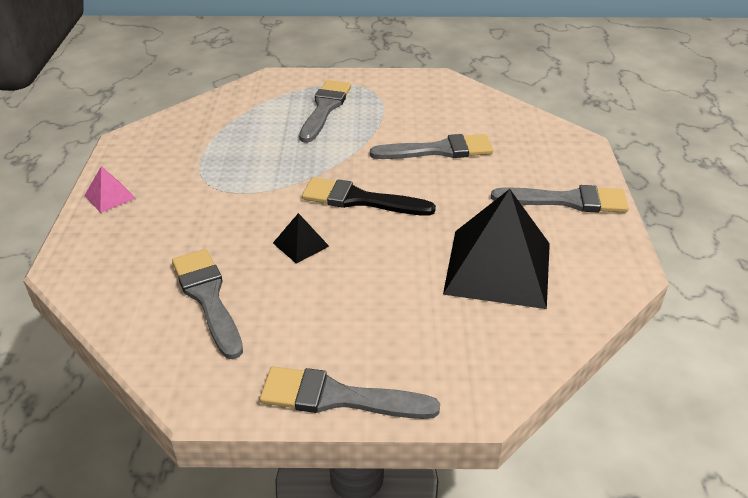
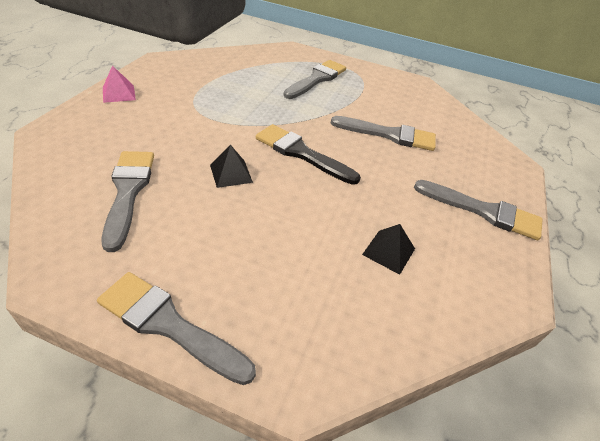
camera: 15 degrees right, 5 degrees up
black pyramid [443,189,550,309] -> black pyramid [362,224,415,275], size x0.43

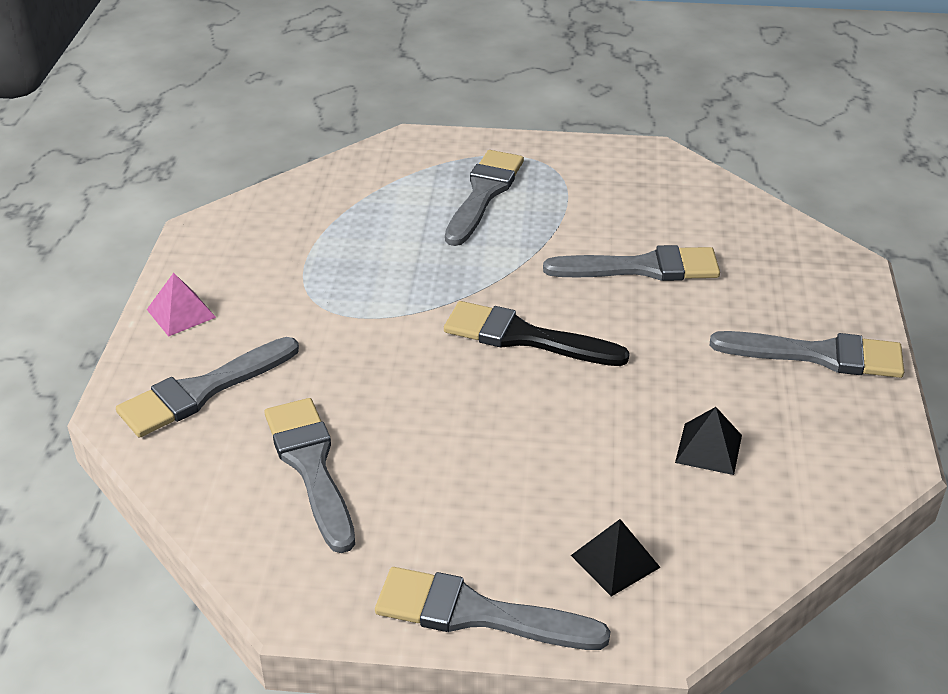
camera: 10 degrees left, 5 degrees down
black pyramid [210,145,253,188] -> black pyramid moved to [571,519,661,597]
none -> grey brush [116,337,299,437]

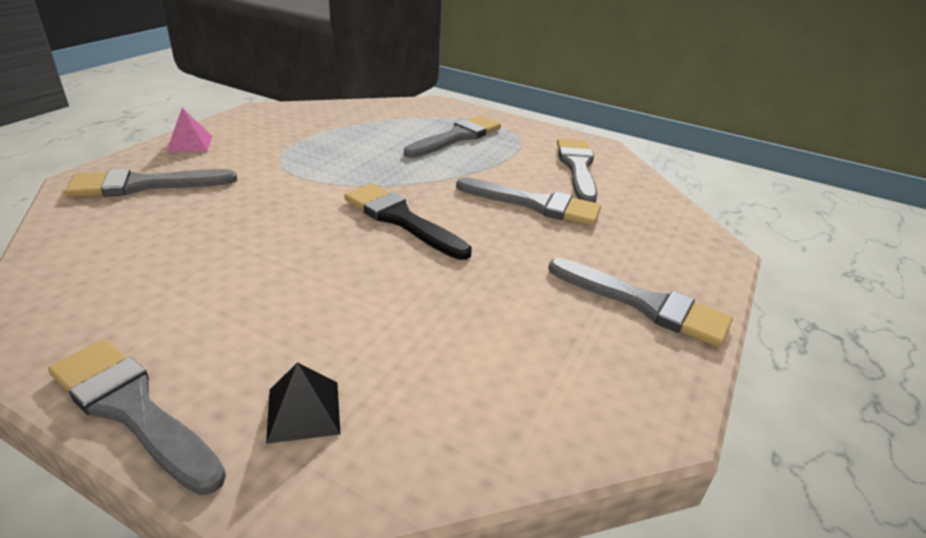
camera: 20 degrees right, 5 degrees down
grey brush [264,398,355,553] -> grey brush moved to [557,138,598,203]
black pyramid [675,407,742,475] -> none

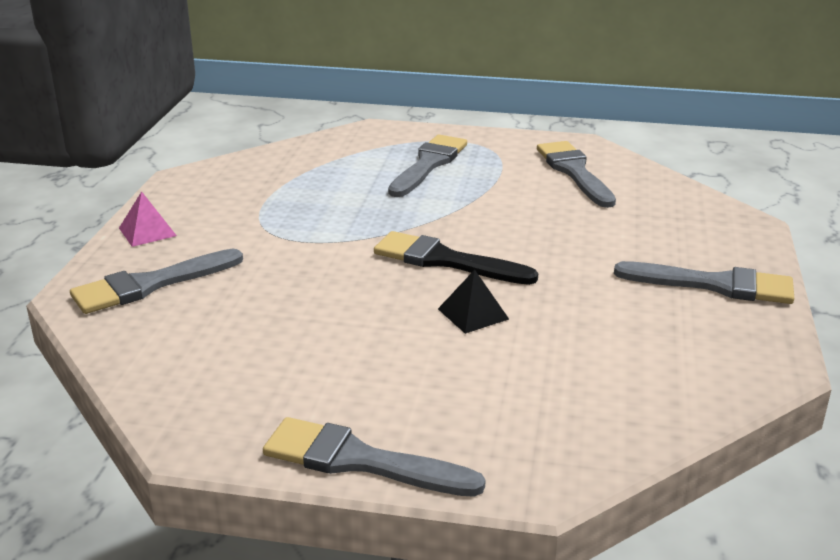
camera: 15 degrees left, 5 degrees down
black pyramid [266,362,340,444] -> black pyramid moved to [438,270,509,334]
grey brush [456,177,601,226] -> none

